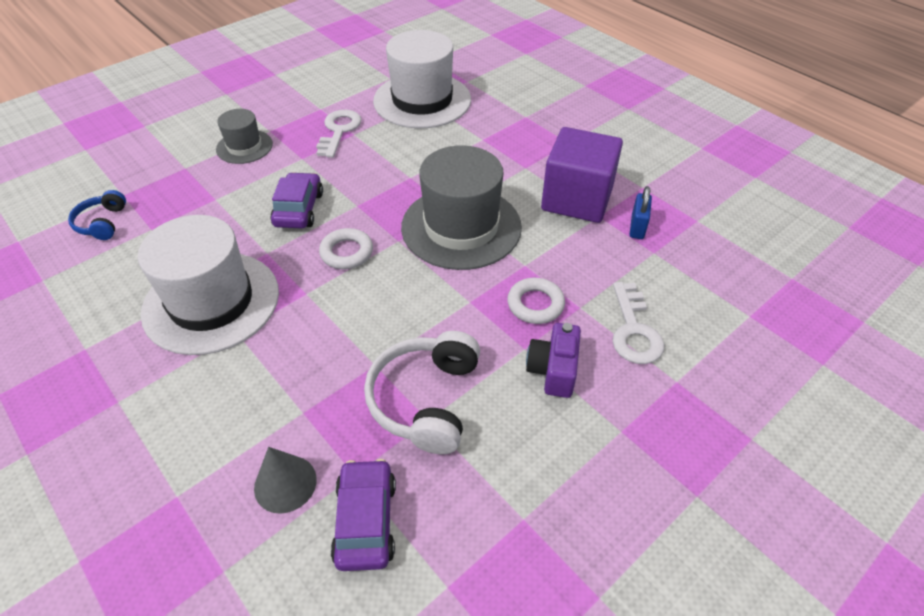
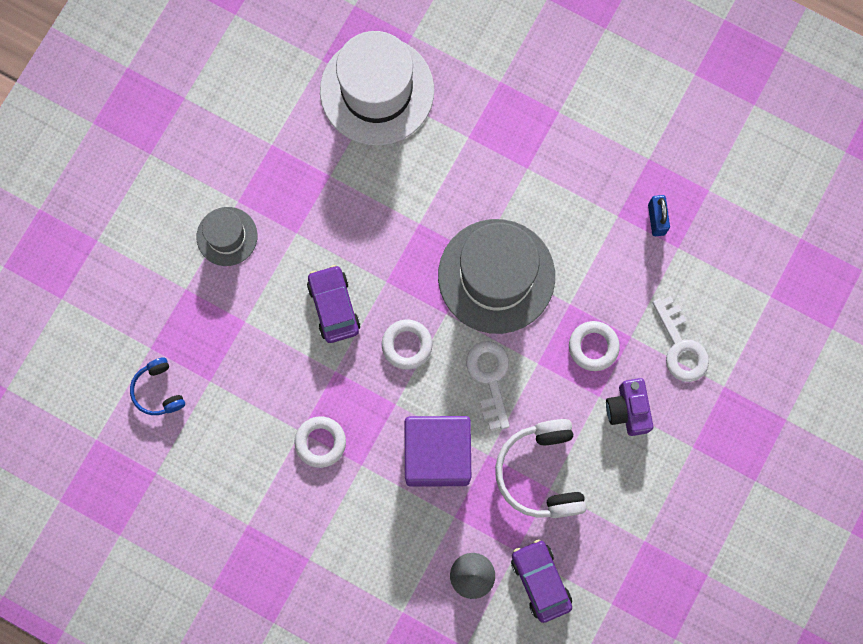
camera: 20 degrees left, 30 degrees up
white hat [138,215,279,355] -> white ring [294,416,346,468]
white key [316,110,361,158] -> white key moved to [466,341,510,430]
purple cube [541,127,623,223] -> purple cube moved to [405,416,471,487]

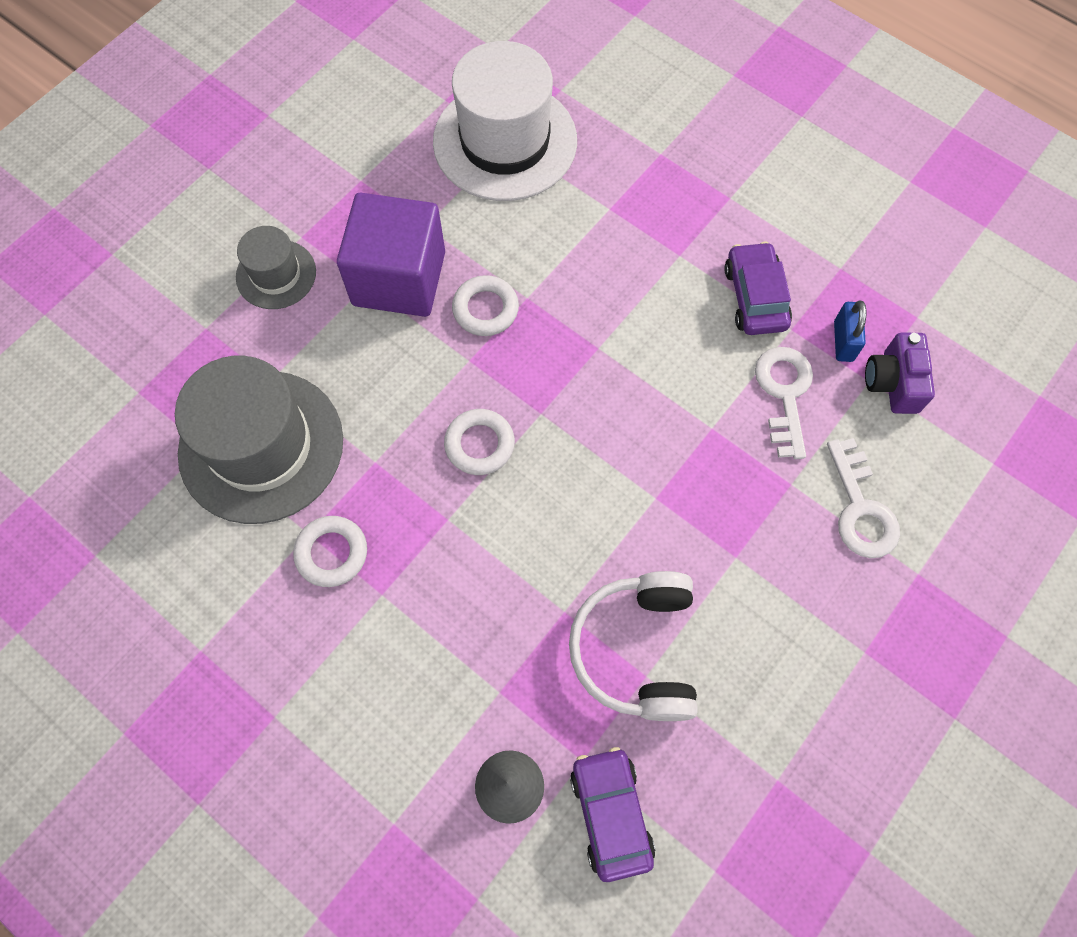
camera: 10 degrees right, 10 degrees down
blue headphones [130,357,185,415] -> none
purple car [307,265,360,343] -> purple car moved to [724,242,792,335]
purple cube [405,416,471,487] -> purple cube moved to [337,193,445,317]
grey hat [438,219,555,334] -> grey hat moved to [175,356,343,524]
white key [466,341,510,430] -> white key moved to [755,347,813,459]
white ring [569,321,620,371] -> white ring moved to [452,275,519,336]
purple camera [606,378,653,436] -> purple camera moved to [865,333,935,414]

